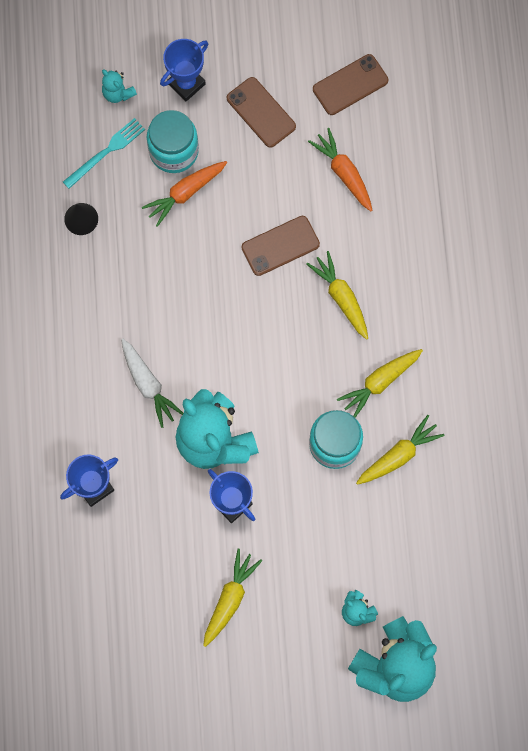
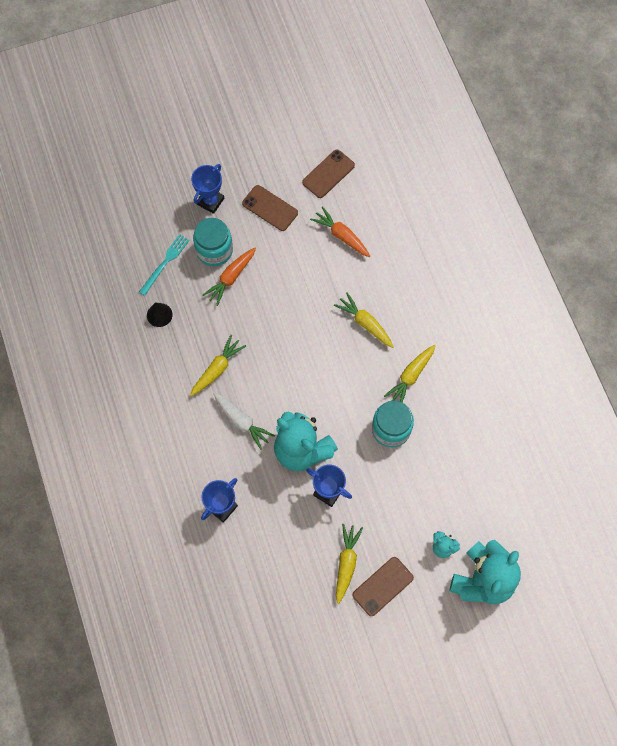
camera: 15 degrees left, 5 degrees down
turquoise teddy bear [102,70,137,103] -> none
brown phone [241,216,320,276] -> brown phone moved to [353,557,414,616]
yellow carrot [356,415,444,485] -> yellow carrot moved to [190,335,246,396]

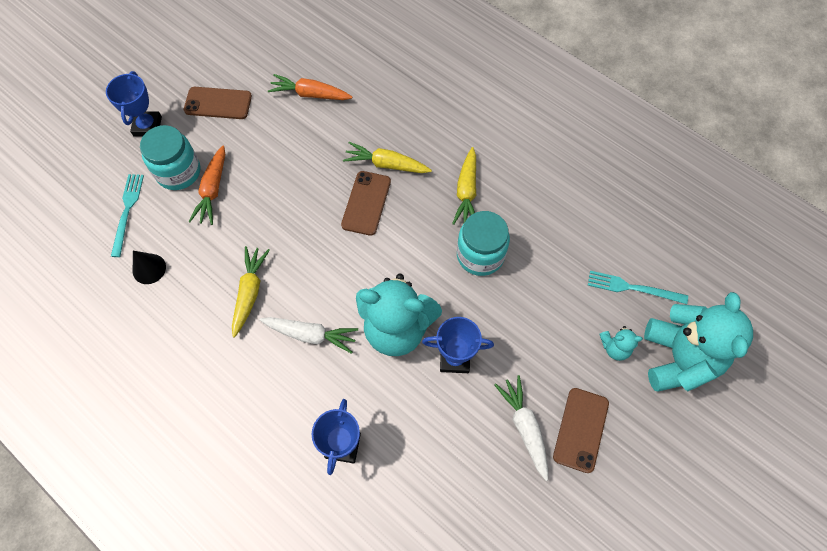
camera: 30 degrees left, 5 degrees down
brown phone [302,150,355,198] -> brown phone moved to [341,171,391,236]
yellow carrot [336,524,363,604] -> white carrot [494,375,548,481]
none -> turquoise fork [588,271,688,304]

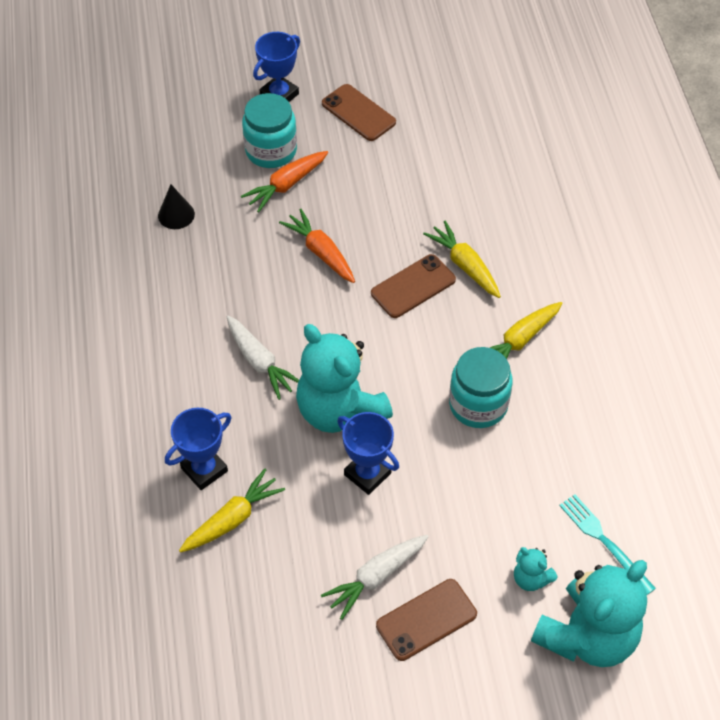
camera: 40 degrees right, 10 degrees down
turquoise fork [111,174,144,257] -> none
yellow carrot [232,246,270,338] -> yellow carrot moved to [179,469,285,553]
orange carrot [268,74,353,100] -> orange carrot moved to [279,209,355,283]
white carrot [494,375,548,481] -> white carrot turned 150 degrees counterclockwise [321,535,429,620]

